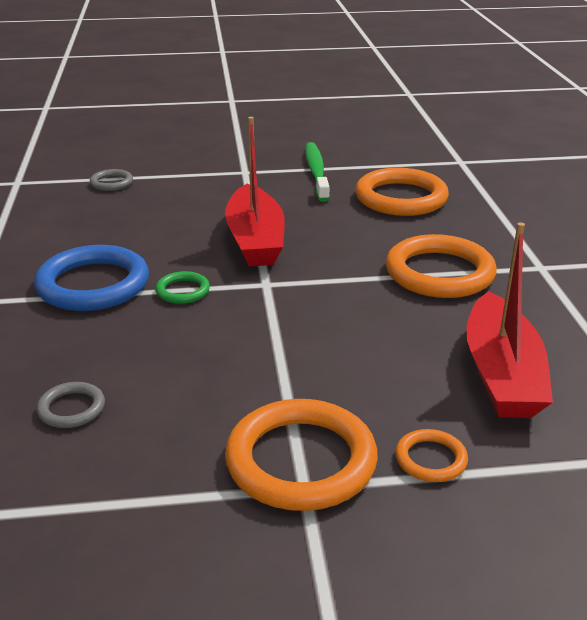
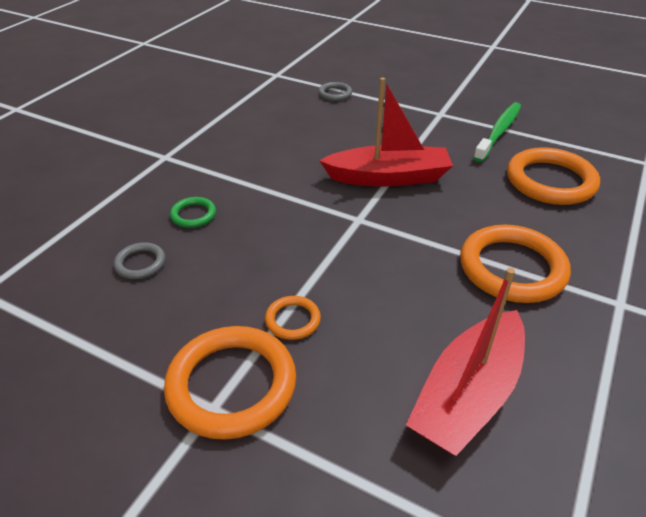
camera: 35 degrees right, 10 degrees up
blue ring [34,245,149,311] -> none
green ring [155,271,210,304] -> green ring moved to [170,197,216,228]
red boat [225,117,285,267] -> red boat turned 120 degrees counterclockwise [319,78,453,187]
orange ring [395,429,468,482] -> orange ring moved to [265,296,321,340]

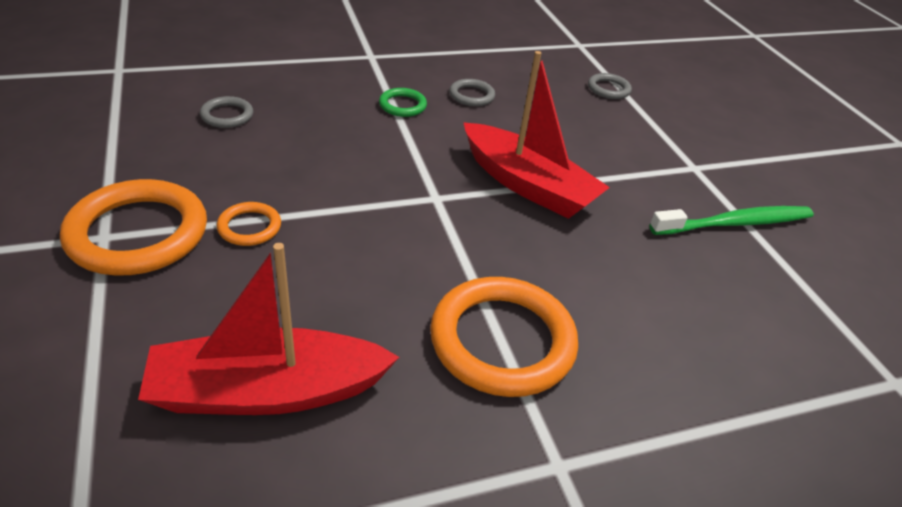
camera: 40 degrees right, 0 degrees up
green ring [170,197,216,228] -> green ring moved to [379,88,427,117]
orange ring [507,147,600,205] -> none
none -> grey ring [449,79,495,106]

